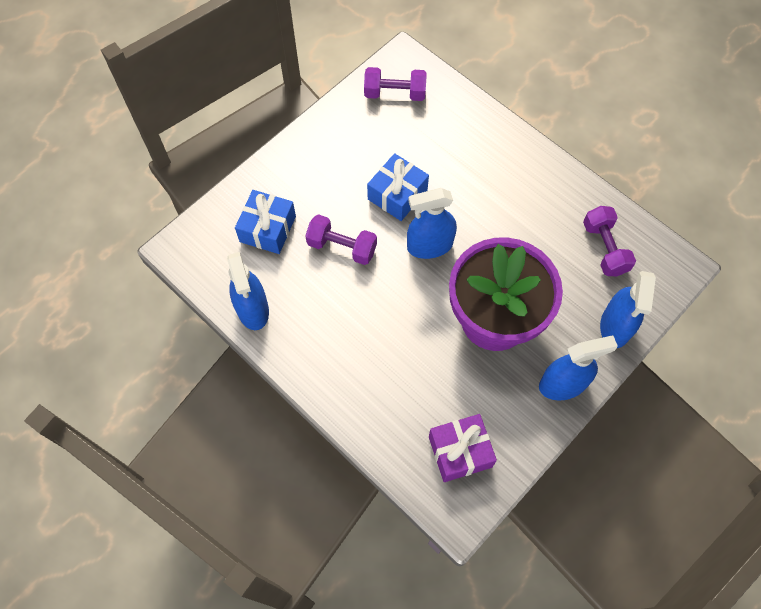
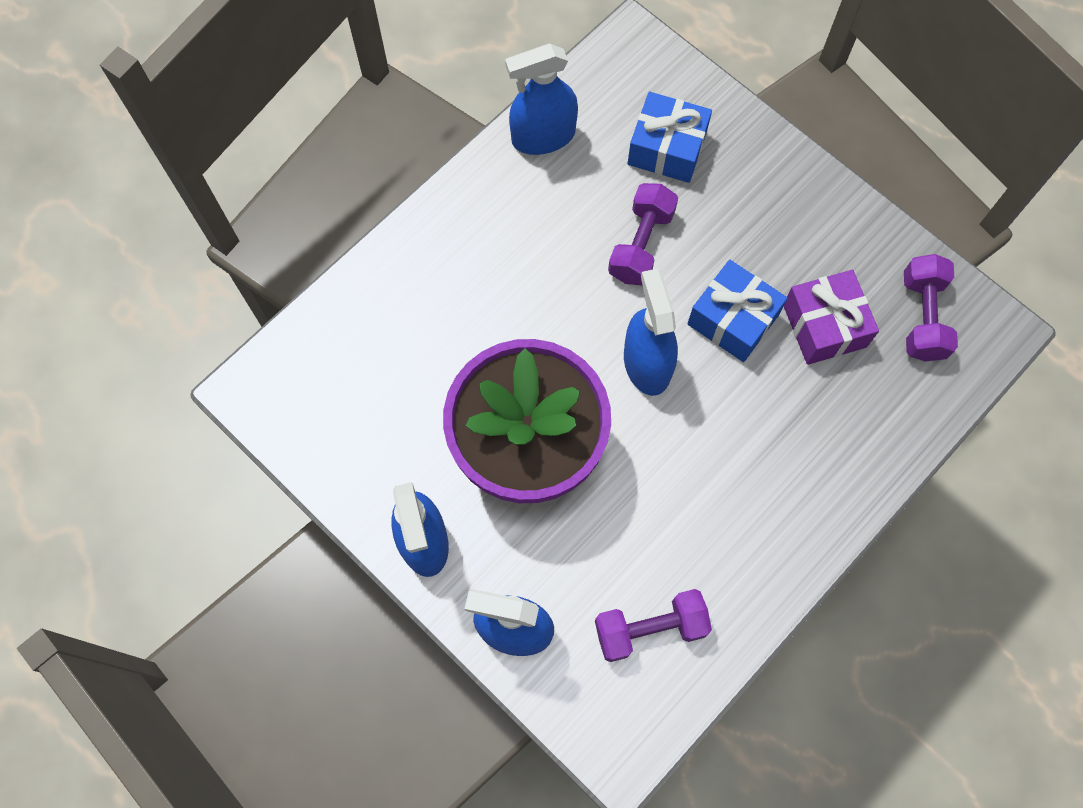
camera: 90 degrees right, 5 degrees up
purple gift [429,414,497,482] -> purple gift moved to [784,270,879,365]

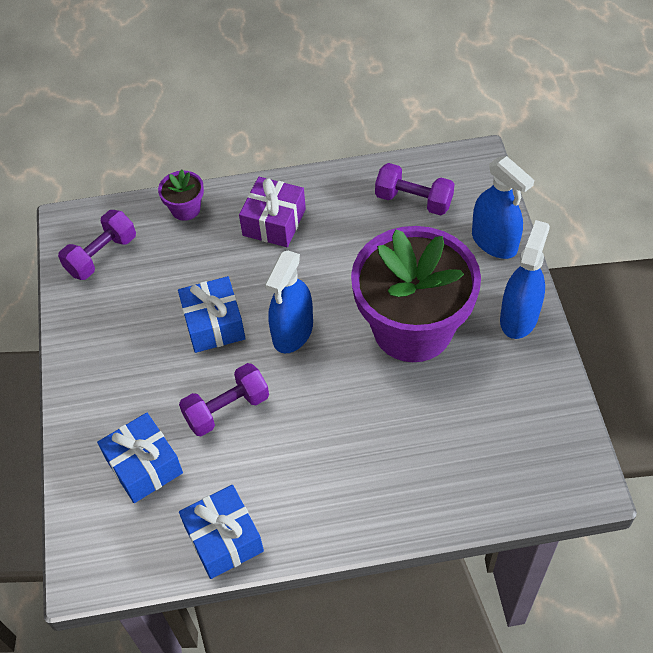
camera: 140 degrees left, 15 degrees down
blue spray bottle [505,44,578,155] -> blue gift [179,485,264,579]
purple gift [784,270,879,365] -> purple gift moved to [239,177,306,247]
none -> purple flower pot [158,169,204,221]

